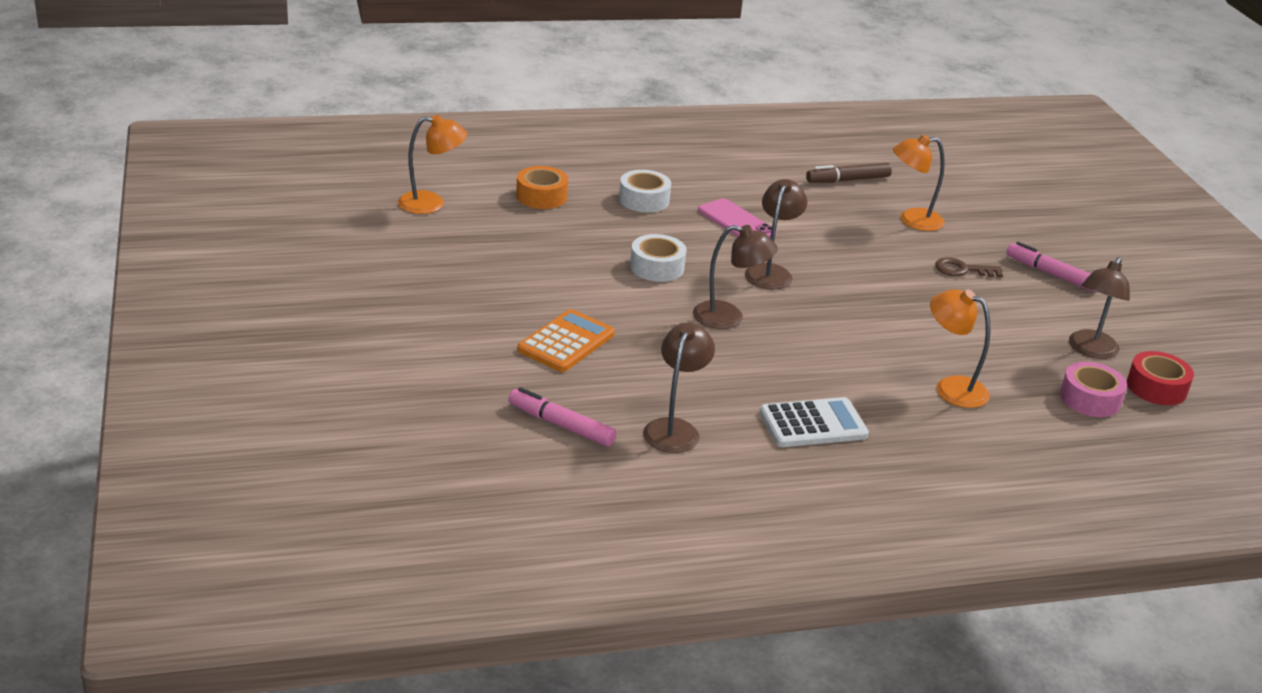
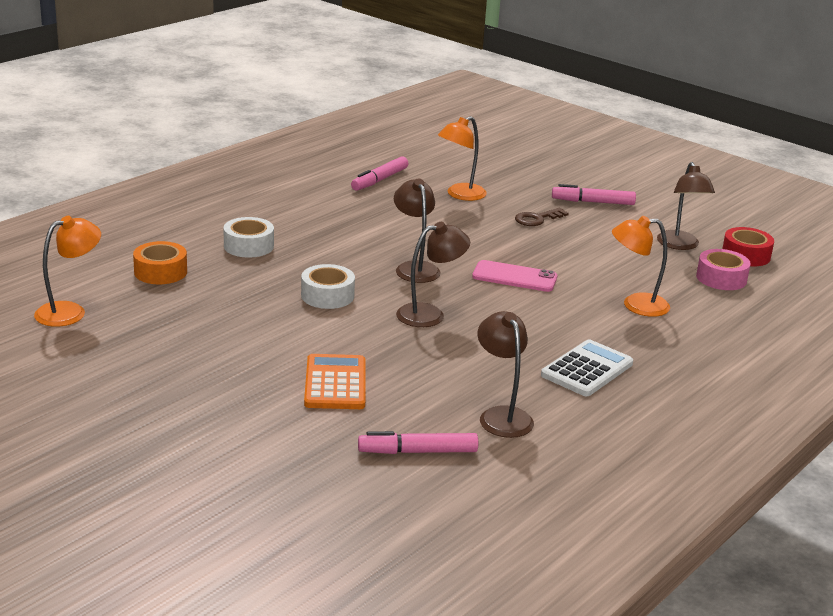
camera: 35 degrees left, 5 degrees down
pink phone [698,198,777,237] -> pink phone moved to [472,260,557,292]
brown marker [806,163,892,183] -> pink marker [351,156,408,191]

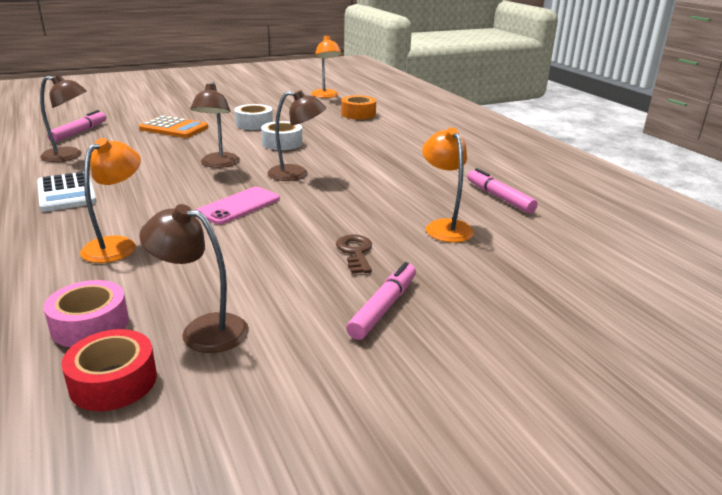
camera: 115 degrees right, 0 degrees up
white tape [224,217,274,258] -> white tape moved to [234,104,273,130]

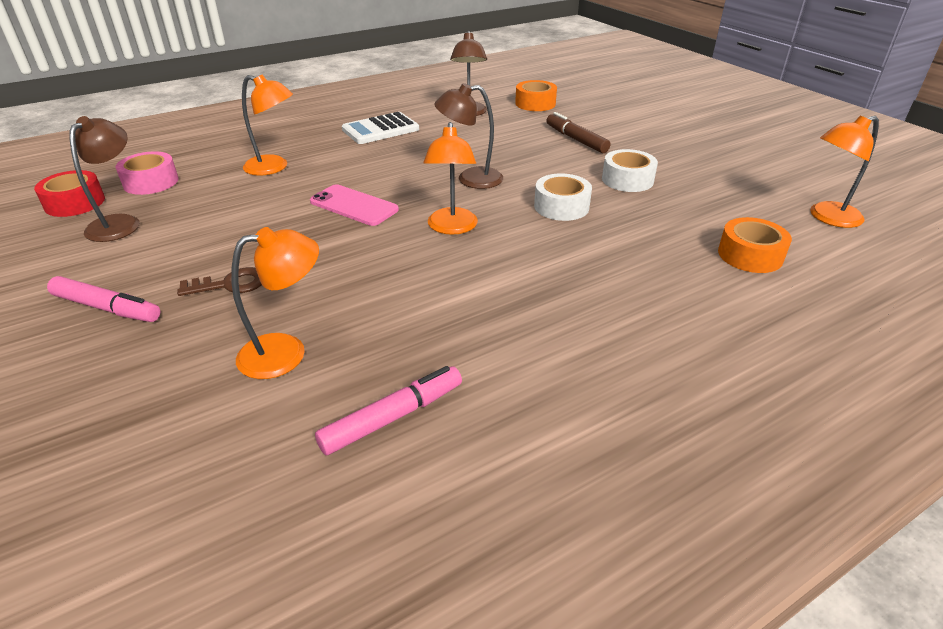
camera: 85 degrees right, 10 degrees up
pink marker [47,110,106,142] -> orange tape [515,80,557,111]
orange calculator [139,116,208,138] -> brown marker [547,112,610,153]
brown lamp [267,90,326,181] -> orange lamp [424,122,478,235]

